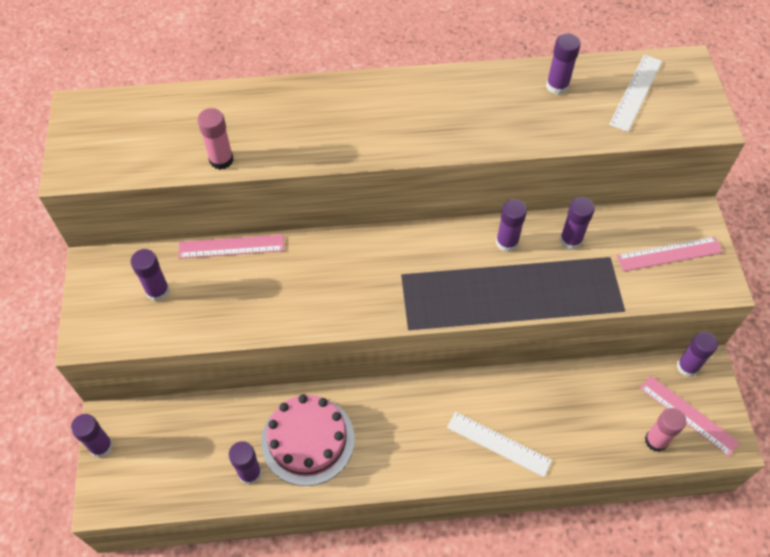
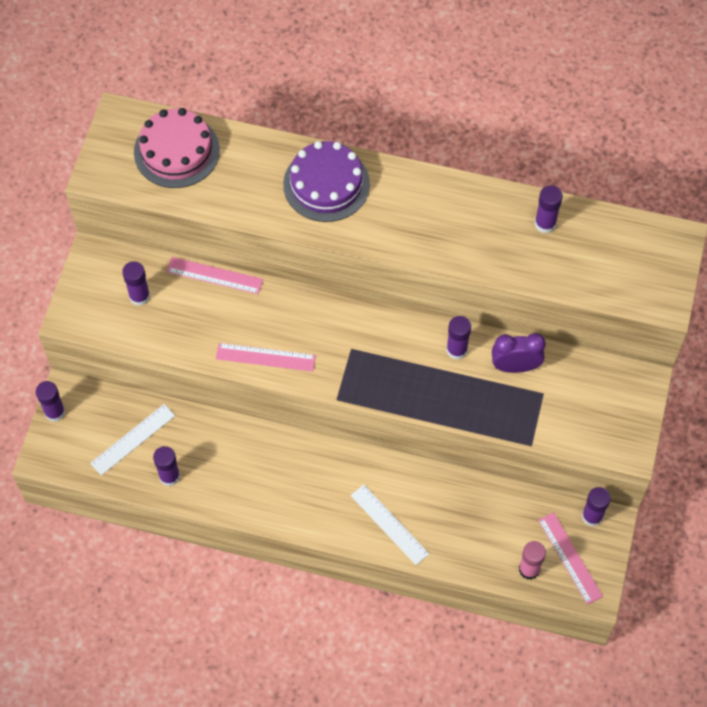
camera: 20 degrees right, 5 degrees up
pink glue stick [197,108,234,170] -> none
pink cake [261,394,355,486] -> pink cake moved to [134,108,220,188]
purple glue stick [560,197,595,250] -> purple clock [492,333,546,373]
white ruler [609,55,662,132] -> white ruler moved to [90,404,175,476]
pink ruler [617,236,723,271] -> pink ruler moved to [216,343,316,372]
none -> purple cake [283,141,370,222]

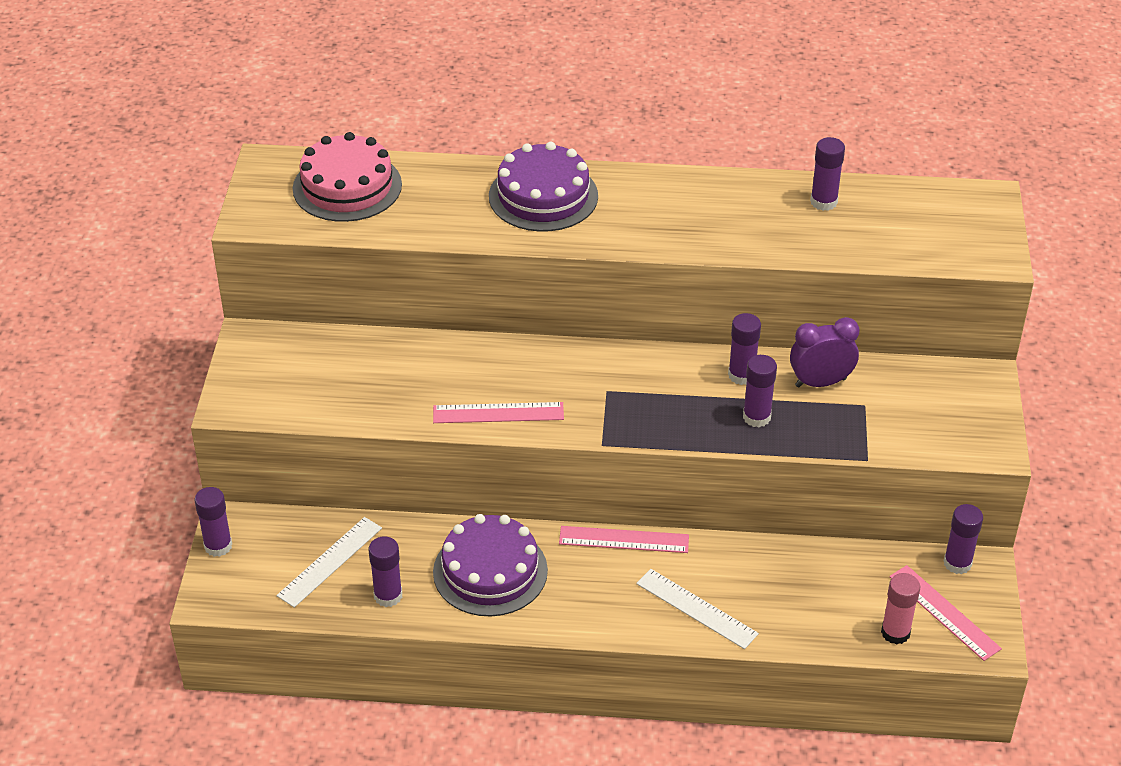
camera: 10 degrees left, 20 degrees down
purple glue stick [122,261,150,306] -> purple glue stick moved to [743,355,777,427]
pink ruler [166,257,263,294] -> pink ruler moved to [559,526,689,553]
none -> purple cake [433,514,548,616]

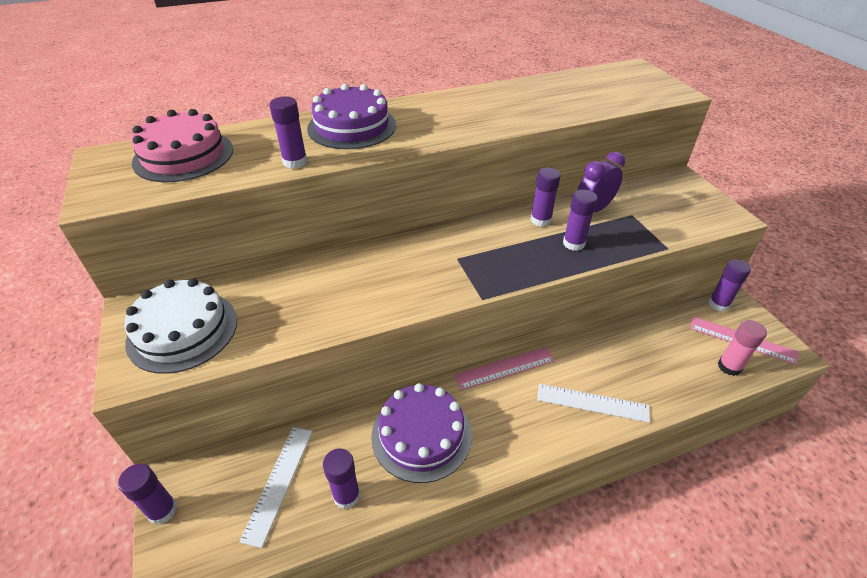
camera: 25 degrees left, 0 degrees up
pink ruler [433,402,564,423] -> none
purple glue stick [810,137,845,211] -> purple glue stick moved to [269,96,307,169]
none -> white cake [125,278,237,374]

